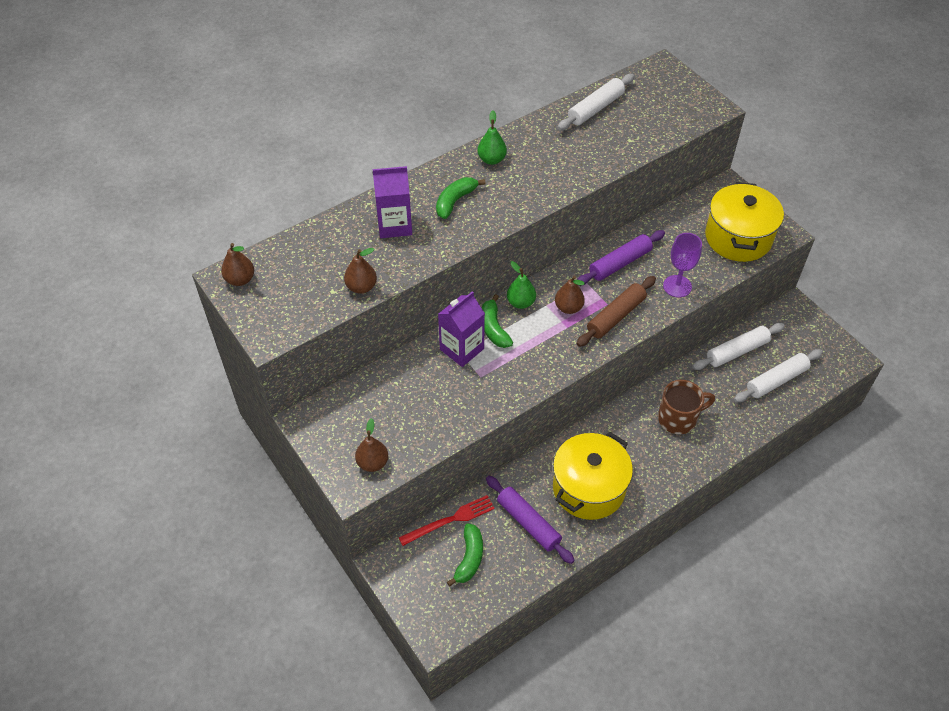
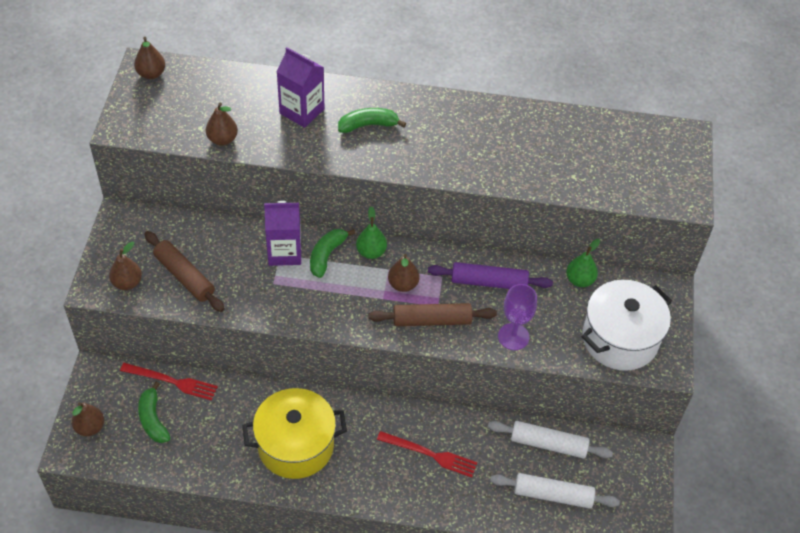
camera: 40 degrees right, 0 degrees up
green banana [447,523,483,586] -> green banana turned 105 degrees clockwise [138,382,171,443]
green pear [477,110,507,165] -> green pear moved to [566,239,600,287]
purple rolling pin [486,476,575,564] -> none
white rolling pin [557,74,634,130] -> none
brown mug [658,380,715,434] -> red fork [377,431,477,477]
yellow pot [705,182,784,262] -> white pot [582,280,672,371]
none -> brown pear [71,402,104,436]
none -> brown rolling pin [144,231,225,312]

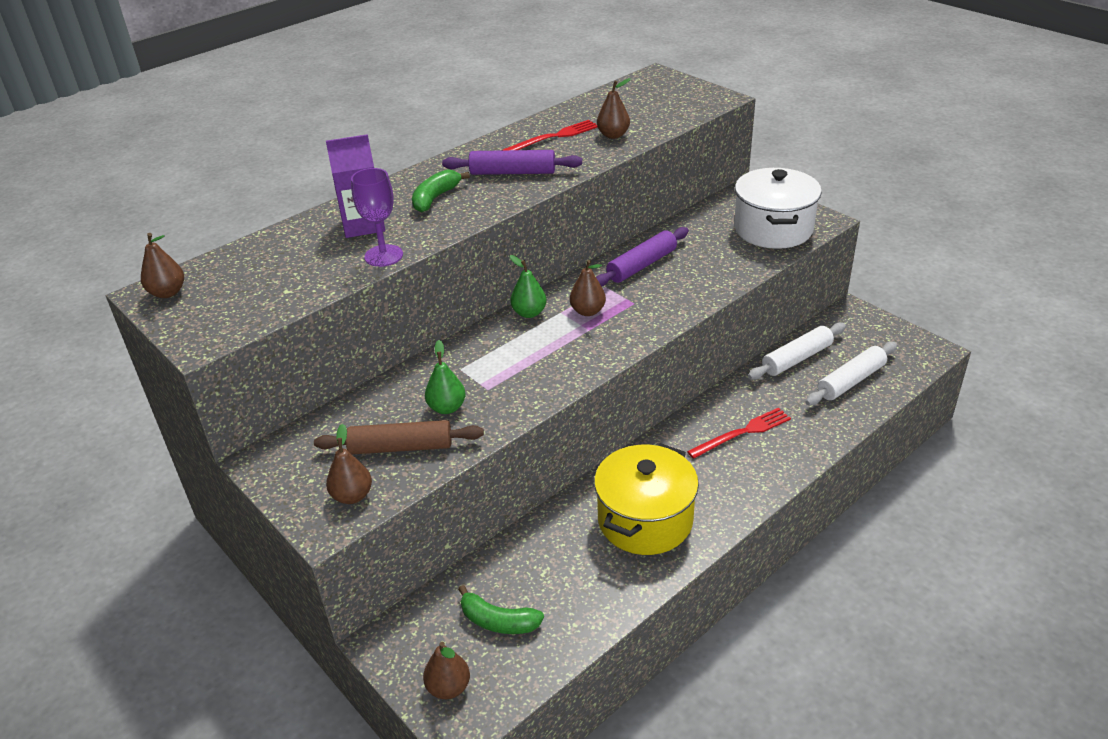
camera: 45 degrees left, 15 degrees down
red fork [120,363,218,401] -> red fork moved to [503,120,598,150]
brown pear [206,103,238,146] -> brown pear moved to [597,78,631,139]
purple carton [264,201,301,266] -> none
green banana [310,229,355,278] -> none
brown rolling pin [369,303,497,326] -> none
purple goblet [498,284,537,350] -> purple goblet moved to [351,168,403,267]
green pear [566,239,600,287] -> green pear moved to [425,340,466,414]
none -> purple rolling pin [442,150,582,175]

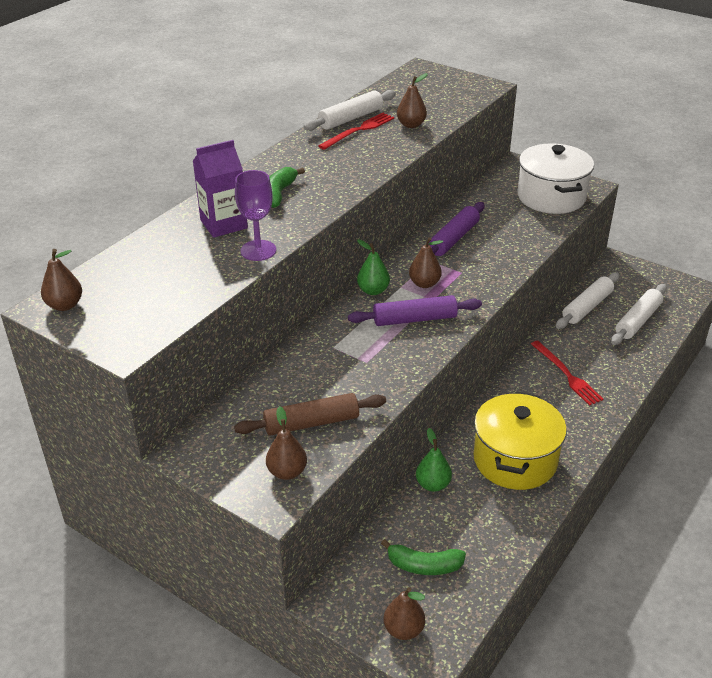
camera: 15 degrees left, 0 degrees up
green pear [425,340,466,414] -> green pear moved to [416,428,452,492]
purple rolling pin [442,150,582,175] -> purple rolling pin moved to [348,295,482,326]
red fork [687,408,791,459] -> red fork turned 105 degrees clockwise [531,341,603,406]
none -> white rolling pin [303,90,396,131]

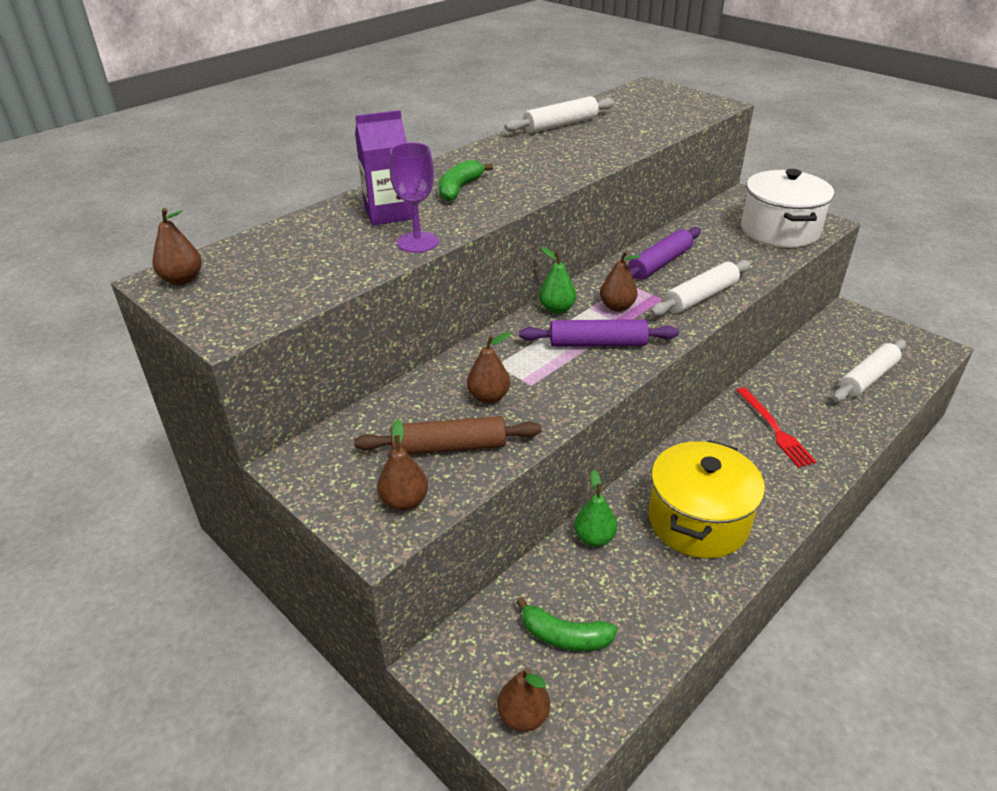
camera: 10 degrees right, 0 degrees up
red fork [318,113,394,150] -> none
brown pear [397,73,428,128] -> brown pear moved to [467,332,511,403]
white rolling pin [556,272,619,329] -> white rolling pin moved to [651,260,751,316]

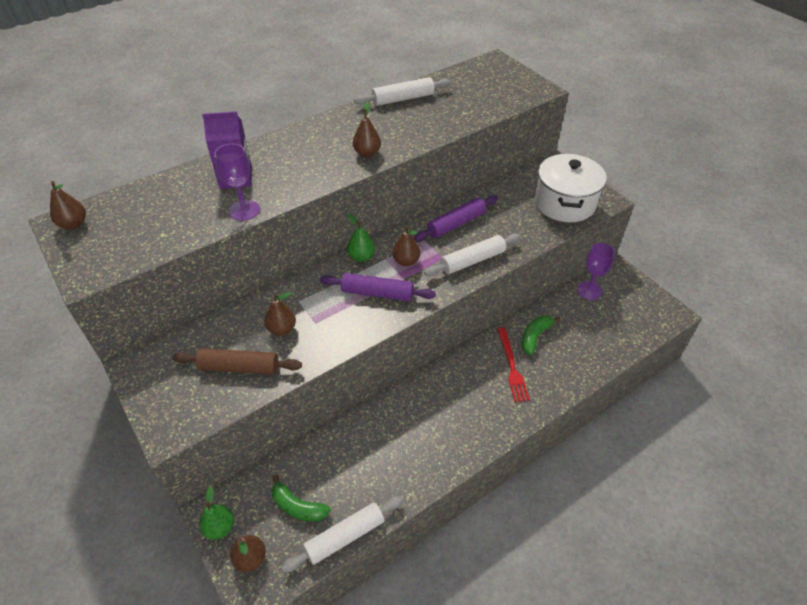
camera: 10 degrees right, 10 degrees up
brown pear [377,419,428,511] -> brown pear moved to [353,102,381,157]
green banana [439,160,493,201] -> green banana moved to [521,315,561,355]
green pear [574,470,617,547] -> green pear moved to [199,486,234,540]
yellow pot [648,440,765,558] -> none
white rolling pin [833,339,906,402] -> white rolling pin moved to [281,496,403,572]
none -> purple goblet [577,243,615,300]

